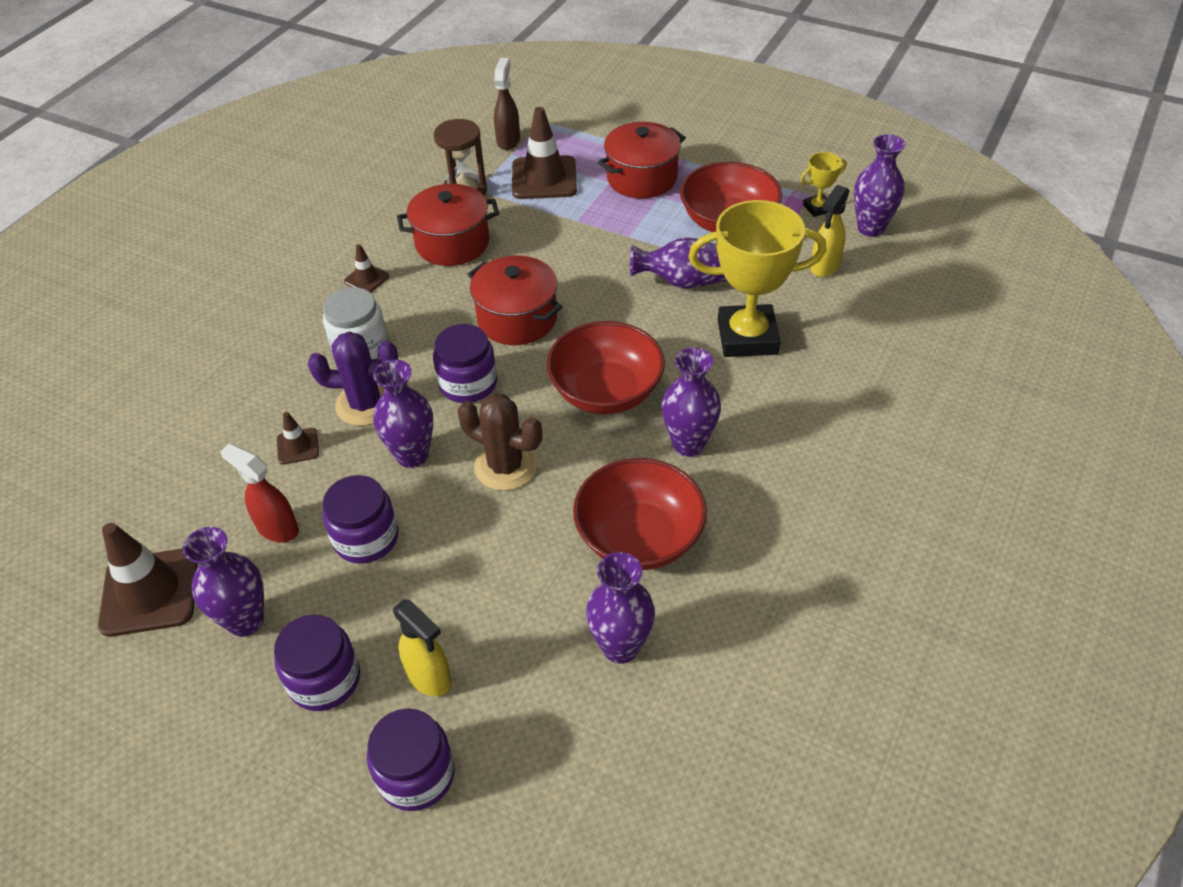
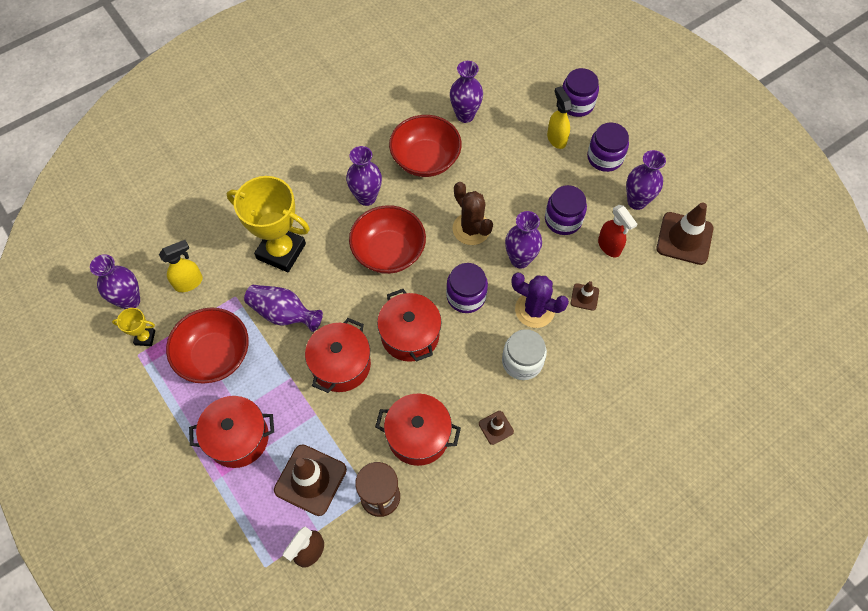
camera: 155 degrees left, 15 degrees up
none -> red pot [305,318,371,393]

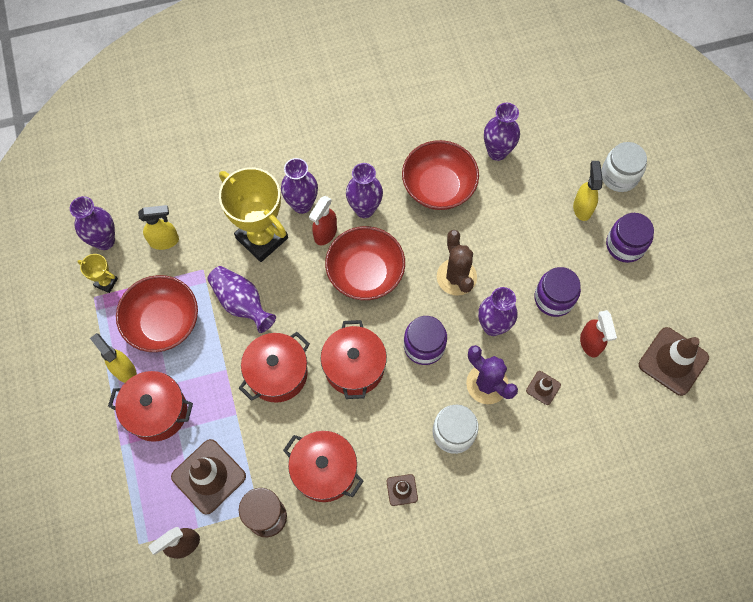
camera: 20 degrees right, 5 degrees up
purple jar [562,68,599,117] -> white jar [601,142,647,192]
purple vase [626,150,666,210] -> purple vase moved to [281,158,318,214]
none -> yellow spray bottle [90,333,137,383]
none -> red spray bottle [309,196,337,245]

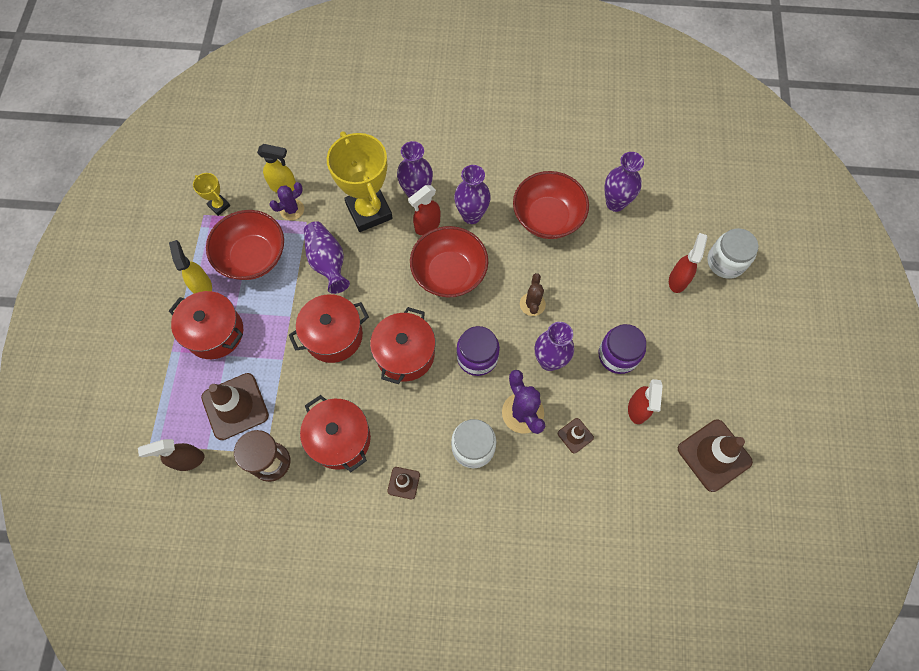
camera: 20 degrees right, 0 degrees up
purple vase [70,196,115,250] -> none
brown cactus [437,230,477,296] -> brown cactus [520,273,546,316], size x0.65
yellow spray bottle [573,161,603,221] -> red spray bottle [669,233,707,293]
purple jar [606,213,654,263] -> none
none -> purple cactus [270,182,304,220]

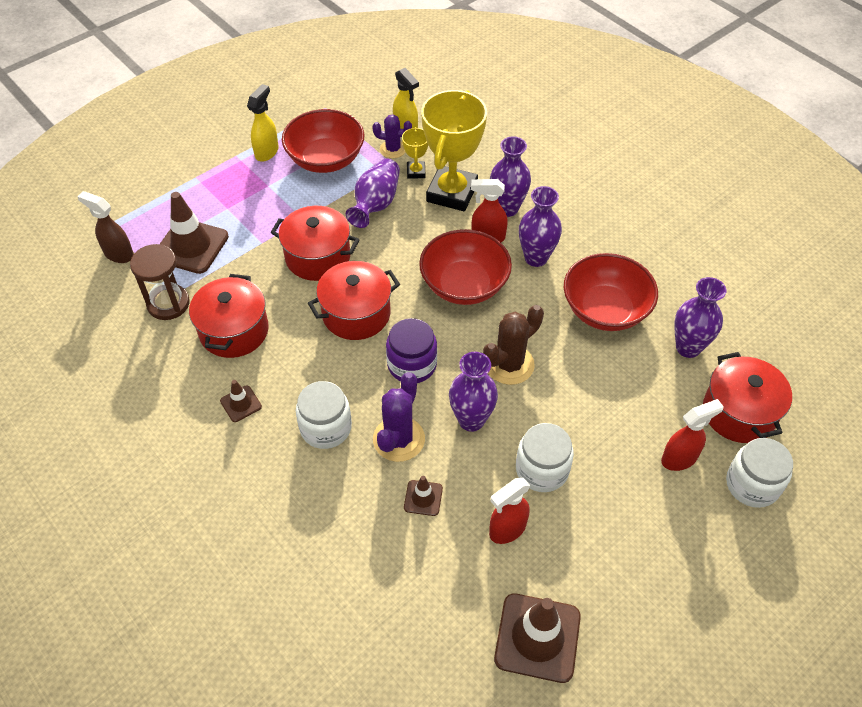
camera: 45 degrees right, 15 degrees down
red pot [169,291,243,359] -> red pot moved to [703,352,792,443]
yellow trophy [193,173,230,216] -> yellow trophy moved to [402,127,428,179]
brown cactus [520,273,546,316] -> brown cactus [483,305,544,385], size x1.54
purple jar [598,324,646,374] -> white jar [516,423,574,492]

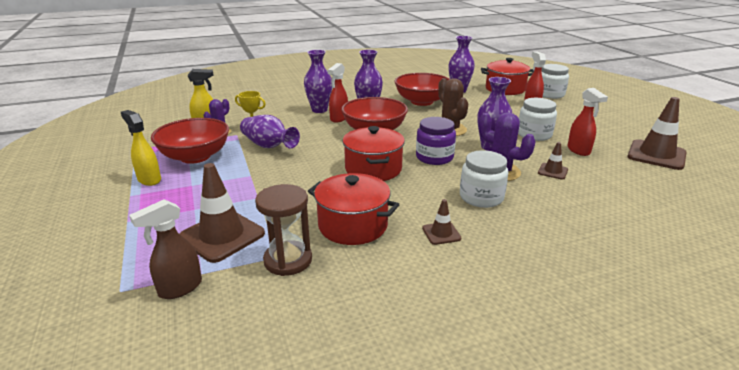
camera: 70 degrees left, 25 degrees down
red pot [271,206,360,281] -> none
yellow trophy [421,90,487,211] -> none

